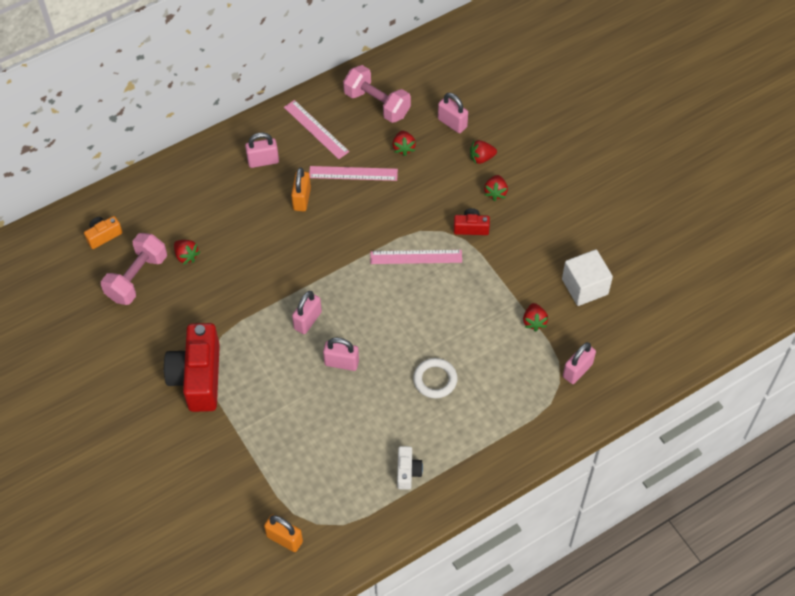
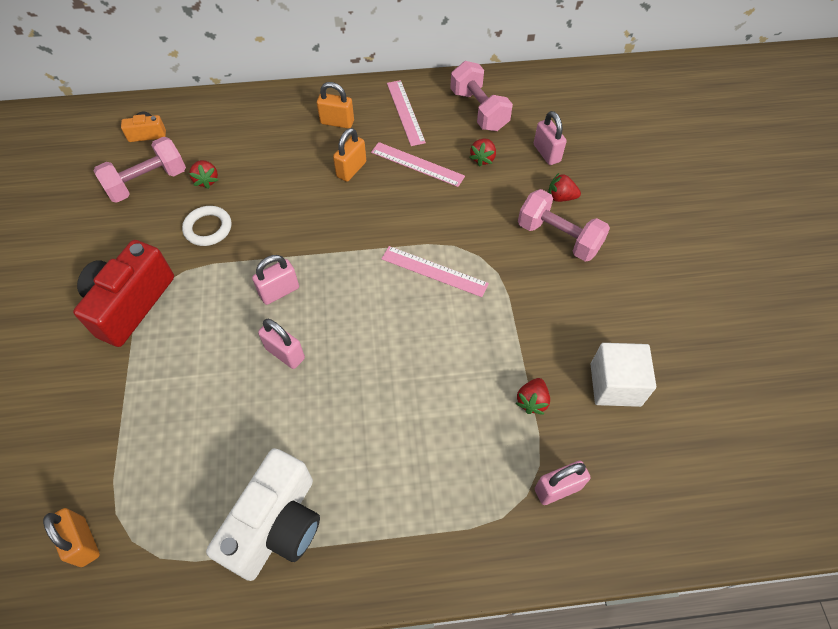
camera: 25 degrees right, 0 degrees up
pink padlock [245,132,279,168] -> orange padlock [317,82,354,129]
white camera [397,446,423,490] -> white camera [206,448,320,581], size x2.12
white ring [413,358,458,398] -> white ring moved to [182,206,232,246]
red camera [454,208,490,235] -> none
red strawberry [484,175,508,201] -> pink dumbbell [518,189,610,262]

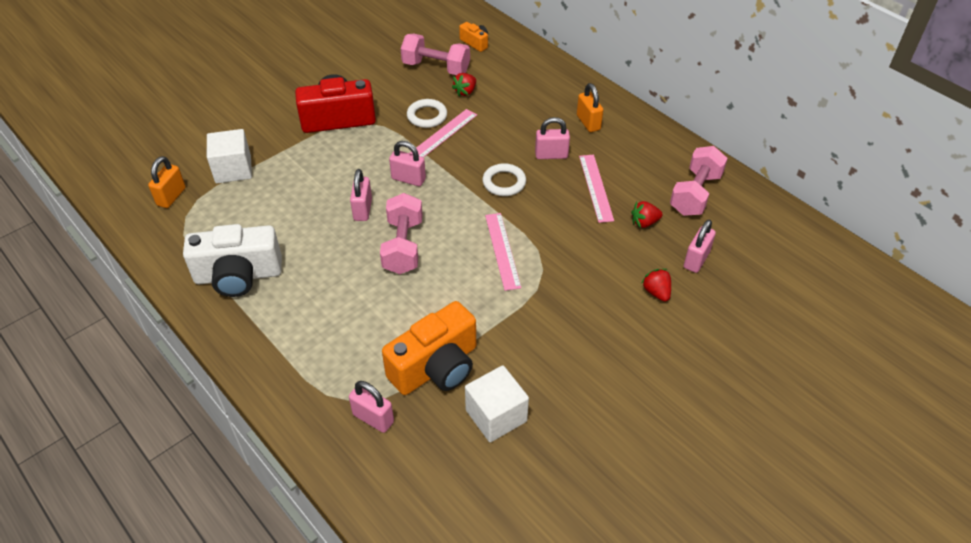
camera: 55 degrees right, 10 degrees down
orange padlock [333,128,366,182] -> pink padlock [535,117,570,159]
pink ruler [387,80,426,146] -> pink ruler moved to [410,109,477,158]
red strawberry [515,378,550,415] -> orange camera [382,301,476,395]
pink dumbbell [518,189,610,262] -> pink dumbbell moved to [380,193,423,274]
none -> white cube [207,129,252,183]
none -> white ring [482,163,526,196]

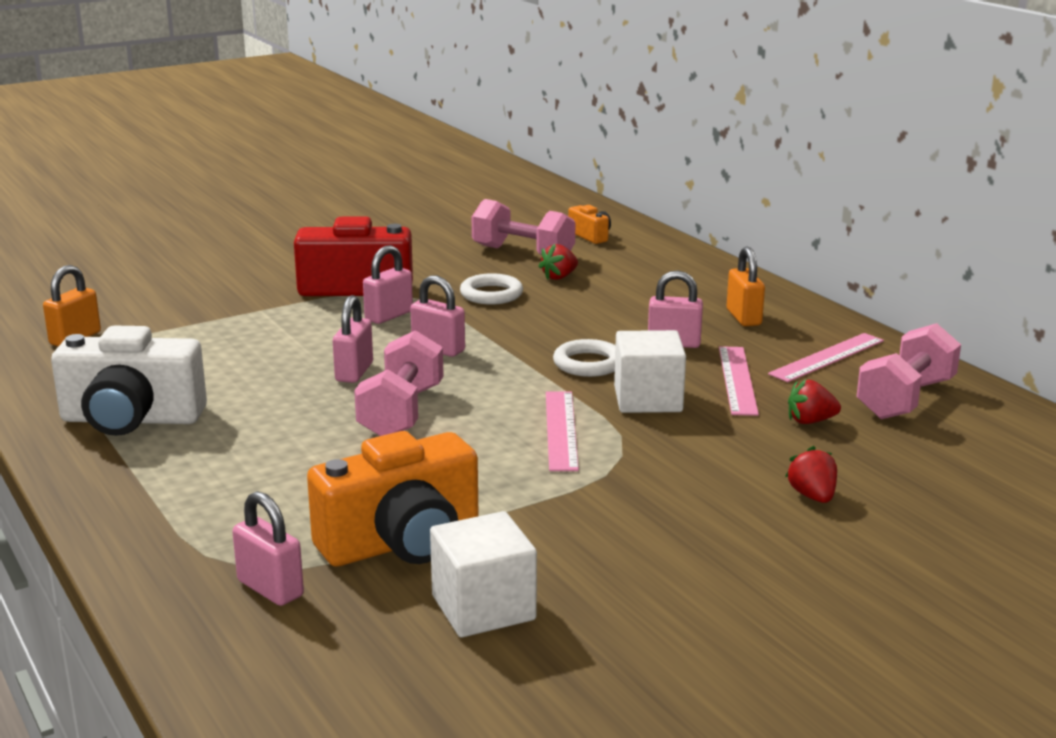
camera: 10 degrees right, 25 degrees down
white cube [207,129,252,183] -> white cube moved to [614,330,686,413]
pink ruler [410,109,477,158] -> pink ruler moved to [768,333,884,382]
pink padlock [684,220,716,273] -> pink padlock moved to [363,245,413,324]

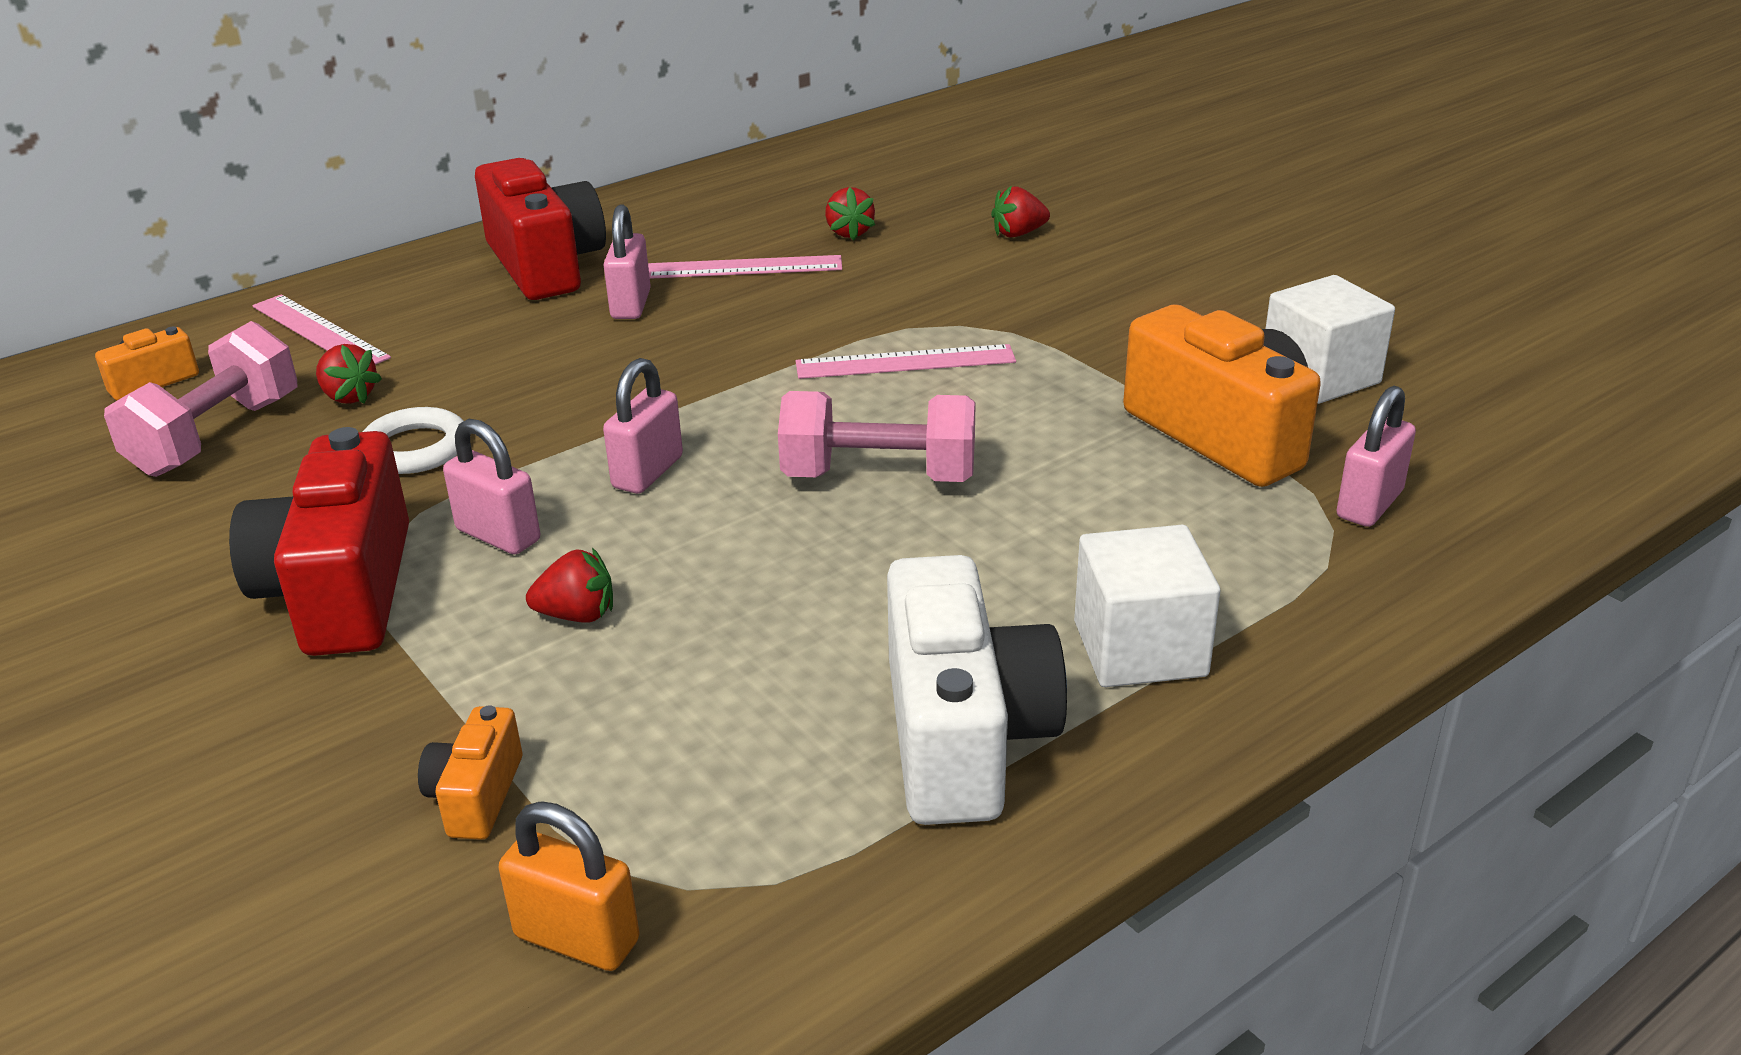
camera: 95 degrees left, 10 degrees up
pink padlock [333,295,373,383] -> none
white ring [553,339,616,377] -> none
white cube [614,330,686,413] -> white cube moved to [1074,525,1220,687]
orange padlock [727,247,765,326] -> red camera [475,158,606,300]
pink ruler [768,333,884,382] -> pink ruler moved to [252,294,391,365]
pink dumbbell [856,323,961,419] -> none
none -> orange camera [418,705,522,840]
none -> red strawberry [526,548,613,623]

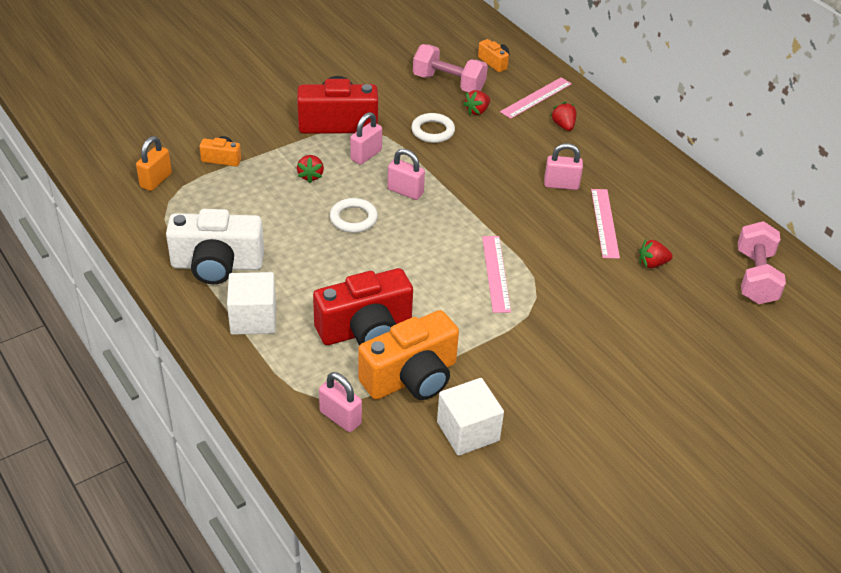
camera: 90 degrees right, 10 degrees up
red camera [475,158,606,300] -> red camera moved to [313,268,413,345]
pink dumbbell [778,391,976,482] -> pink dumbbell moved to [738,221,786,304]
red strawberry [991,186,1050,238] -> red strawberry moved to [551,102,577,131]
none -> white ring [330,198,378,233]

